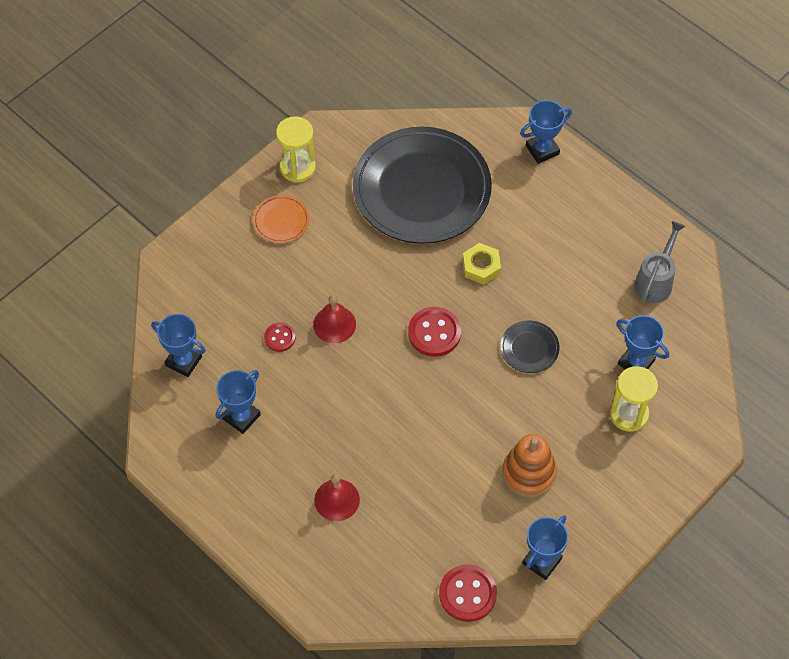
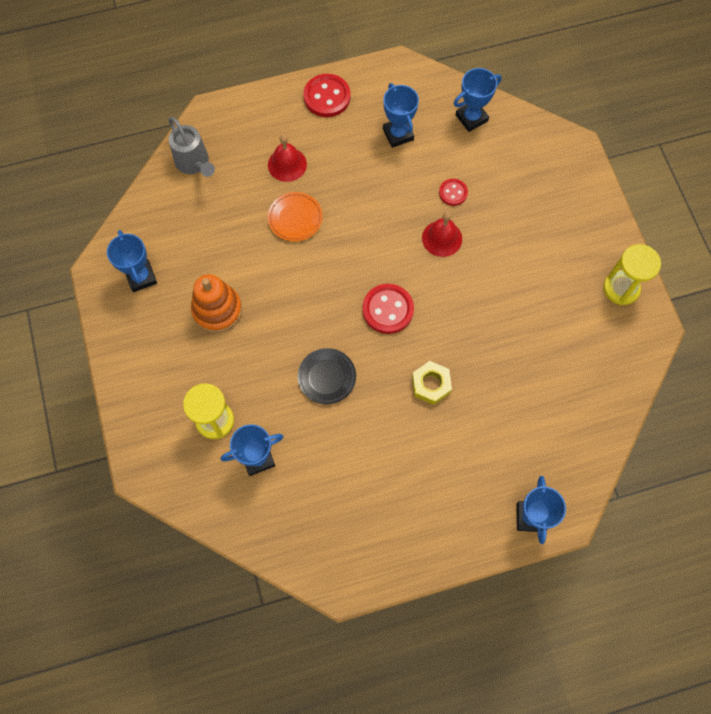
camera: 120 degrees right, 10 degrees up
orange plate [253,195,309,243] -> orange plate moved to [268,192,323,241]
black plate [353,127,492,244] -> none
red button [439,564,497,622] -> red button moved to [304,74,351,117]
grey watering can [634,221,686,303] -> grey watering can moved to [168,117,215,177]

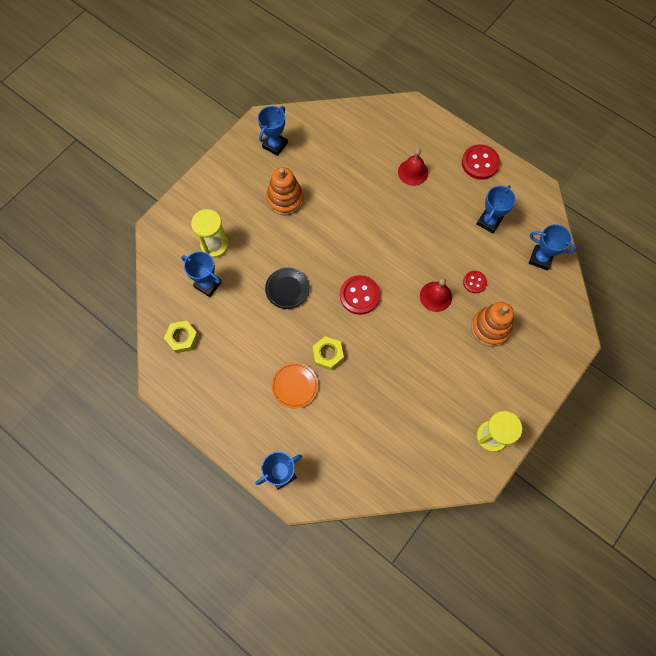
camera: 55 degrees right, 0 degrees up
grey watering can [168,117,215,177] -> none
orange plate [268,192,323,241] -> orange plate moved to [271,363,318,408]
none -> yellow nut [164,321,199,353]
none -> orange stacking toy [471,302,514,347]

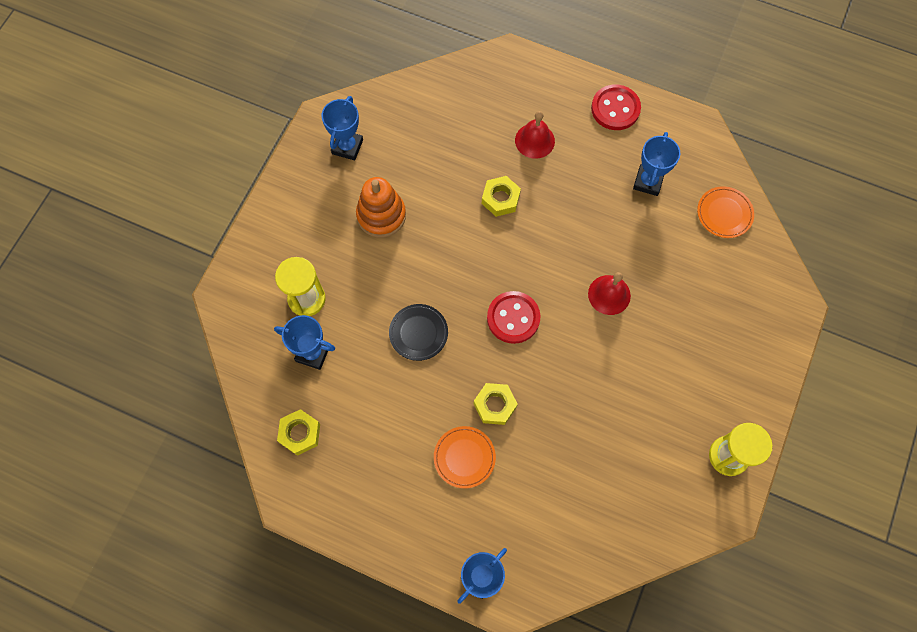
camera: 15 degrees left, 0 degrees up
red button [463,271,487,293] -> none
orange stacking toy [471,302,514,347] -> none
blue trophy [529,224,577,270] -> orange plate [697,186,754,238]
none -> yellow nut [482,176,521,217]

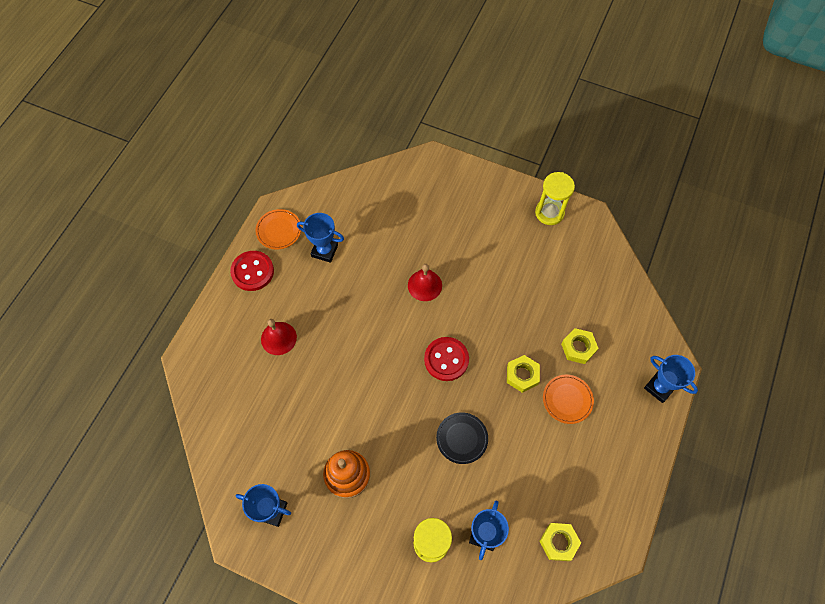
camera: 90 degrees left, 5 degrees down
yellow nut [482,176,521,217] -> yellow nut moved to [561,328,599,364]
orange plate [697,186,754,238] -> orange plate moved to [255,209,301,250]

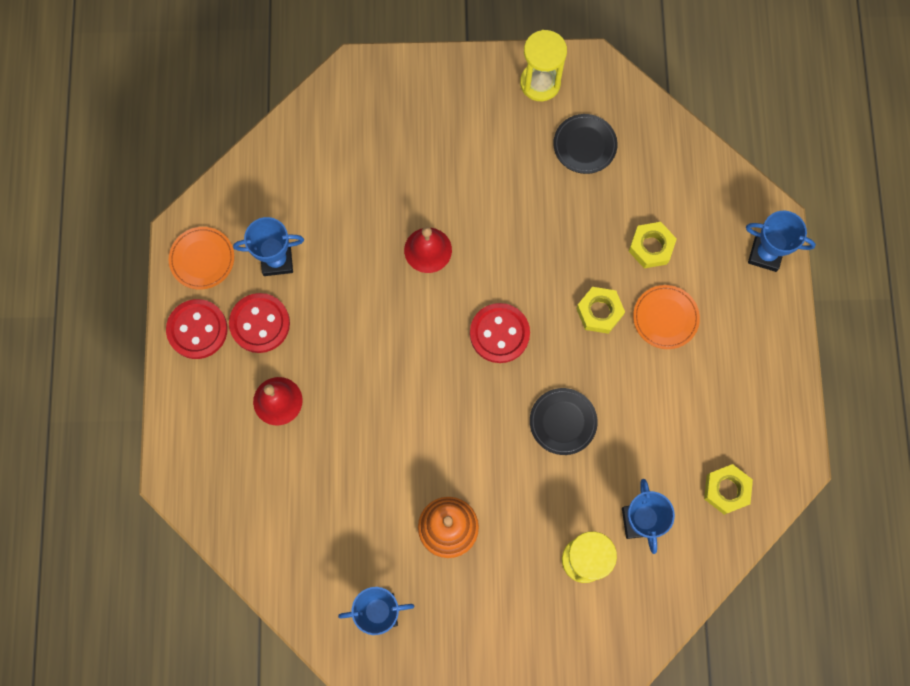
camera: 25 degrees left, 10 degrees up
none -> red button [229,293,290,353]
none -> black plate [553,114,618,174]

